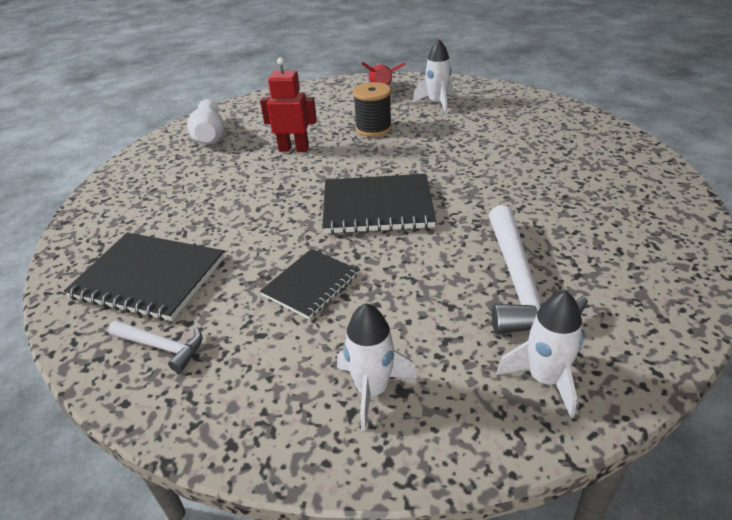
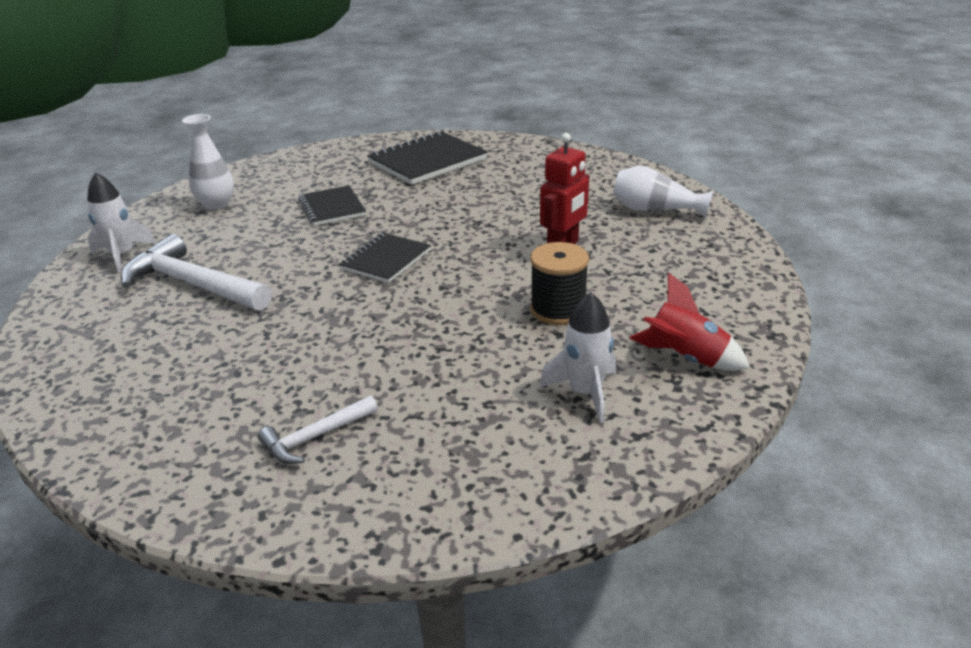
camera: 120 degrees right, 5 degrees down
white hammer [108,321,203,373] -> white hammer moved to [258,396,378,464]
black notebook [322,174,436,234] -> black notebook [339,233,431,283], size x0.63
white rocket [337,303,417,431] -> white vase [182,114,234,210]

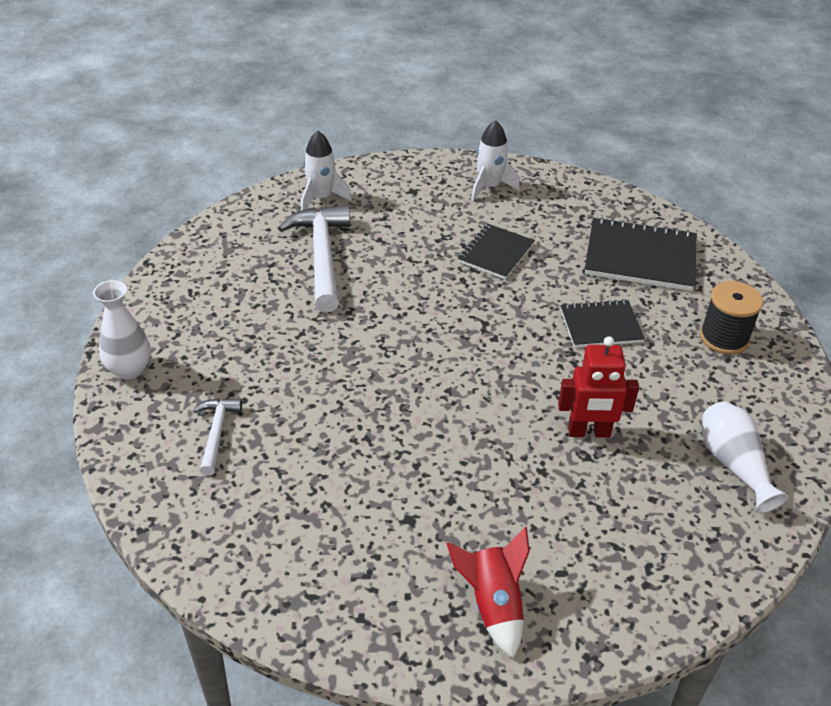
camera: 50 degrees right, 10 degrees up
white vase [182,114,234,210] -> white vase moved to [93,280,151,379]
white hammer [258,396,378,464] -> white hammer turned 75 degrees clockwise [193,398,242,476]
black notebook [339,233,431,283] -> black notebook moved to [561,299,645,348]
black spool [530,242,589,325] -> black spool moved to [700,281,763,354]
white rocket [539,292,616,423] -> white rocket moved to [471,120,520,201]

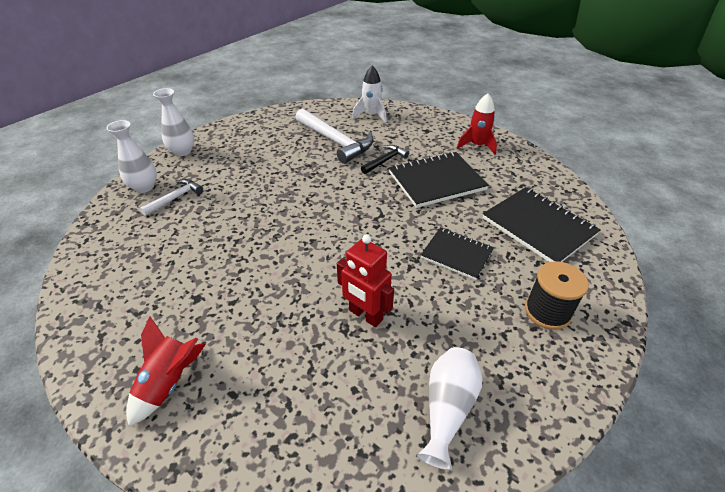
camera: 40 degrees right, 0 degrees up
white hammer [278,205,350,312] -> white hammer turned 105 degrees clockwise [295,109,374,164]
black notebook [458,224,535,280] -> black notebook [389,152,489,208], size x1.60
white rocket [471,120,520,201] -> red rocket [457,93,497,155]
none -> white vase [106,120,157,193]
none -> black hammer [361,145,409,174]

